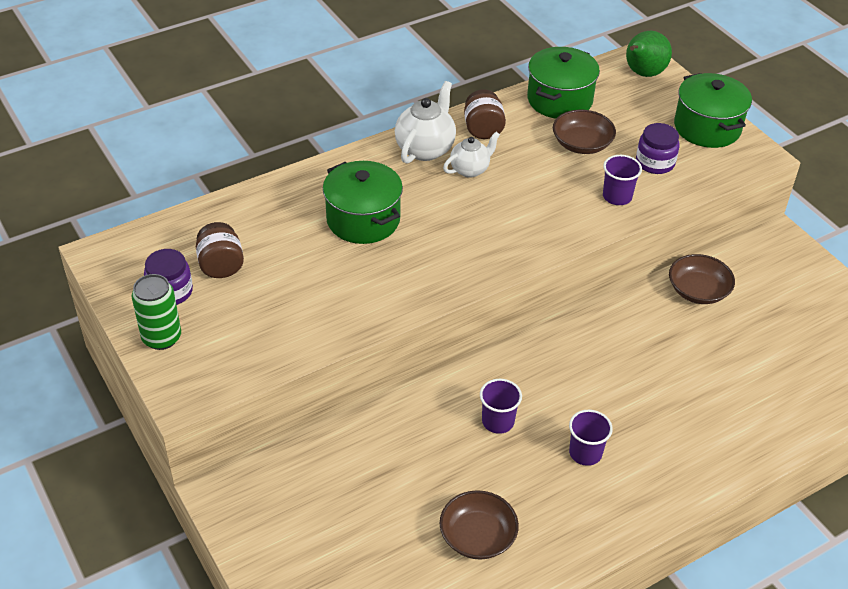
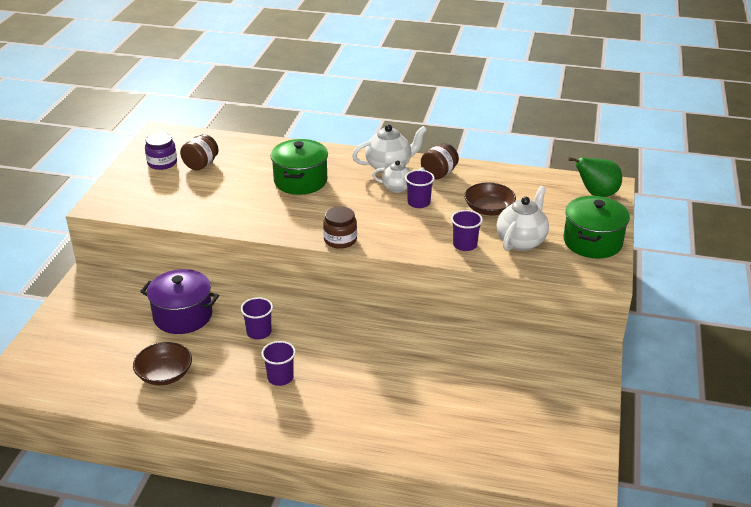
camera: 45 degrees right, 10 degrees down
green can [132,274,181,350] -> none
green pot [527,47,600,118] -> none
purple jar [636,123,680,174] -> white teapot [497,186,549,251]
brown bowl [669,254,735,304] -> none
none -> purple pot [140,269,219,334]
none -> brown jar [323,206,357,249]
none -> purple cup [405,170,435,208]

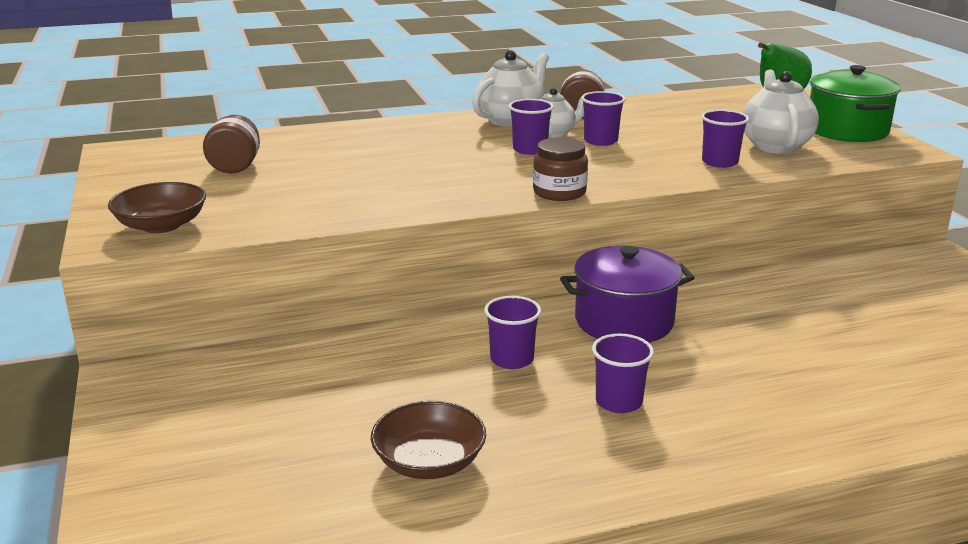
camera: 30 degrees left, 10 degrees down
purple pot [140,269,219,334] -> purple pot moved to [560,246,695,343]
purple jar [145,133,177,170] -> none
green pot [270,139,328,195] -> none
brown bowl [464,183,516,215] -> brown bowl moved to [108,182,206,233]
none -> purple cup [509,99,554,155]

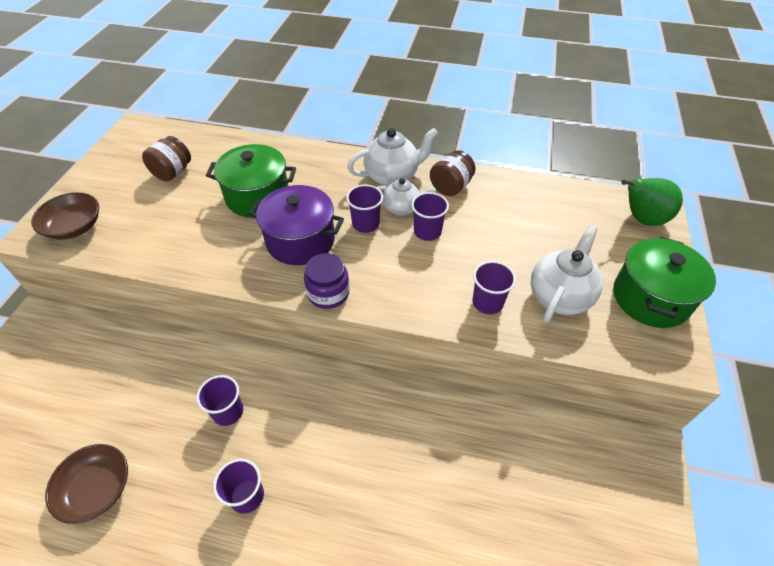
camera: 30 degrees right, 25 degrees up
brown jar [533,137,588,201] -> purple jar [304,253,349,309]
purple pot [560,246,695,343] -> purple pot moved to [248,185,344,265]
none -> green pot [206,144,296,217]

